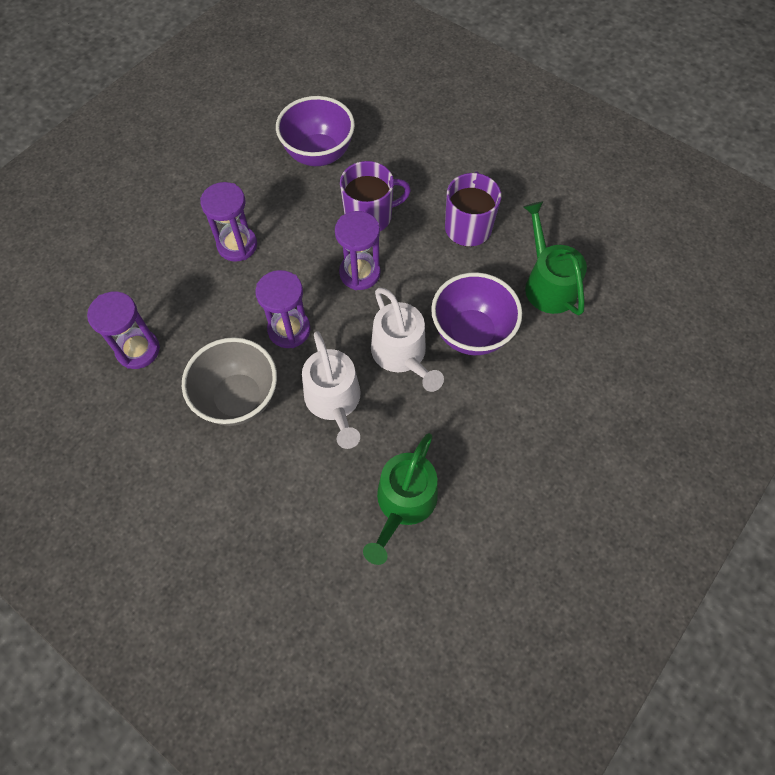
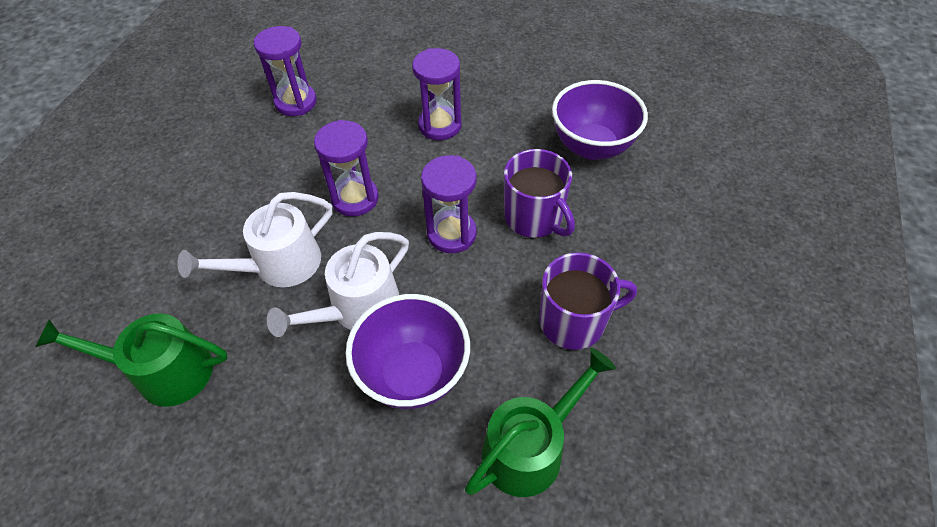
camera: 70 degrees right, 10 degrees down
grey bowl [182,337,277,426] -> none

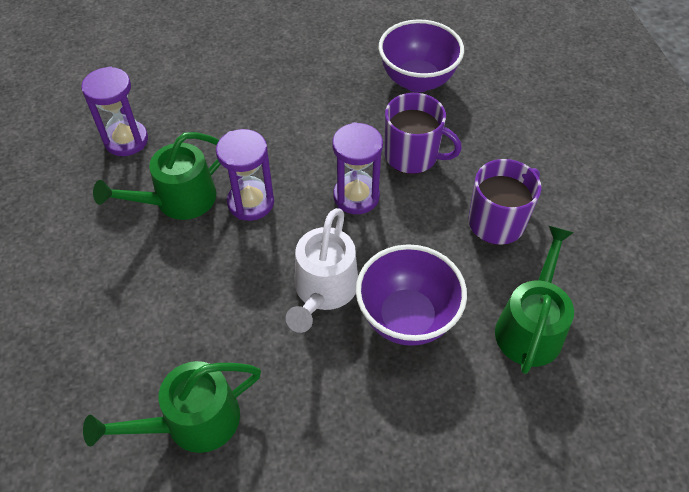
camera: 30 degrees left, 0 degrees up
white watering can [177,192,333,287] -> none
purple hourglass [412,48,462,140] -> none
none -> green watering can [93,132,221,220]

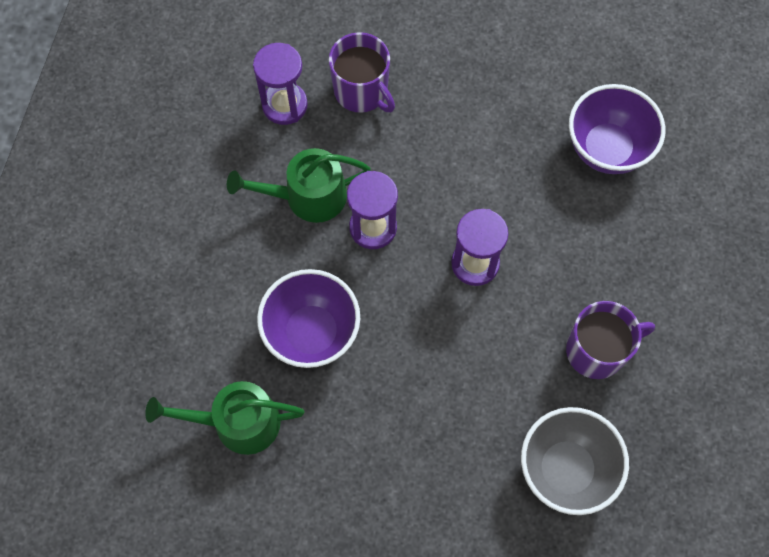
camera: 25 degrees right, 15 degrees up
white watering can [286,208,358,333] -> none
purple bowl [356,244,467,346] -> purple bowl moved to [257,269,360,368]
purple mug [385,93,462,174] -> purple mug moved to [329,32,395,113]
green watering can [495,226,574,374] -> grey bowl [521,407,629,515]

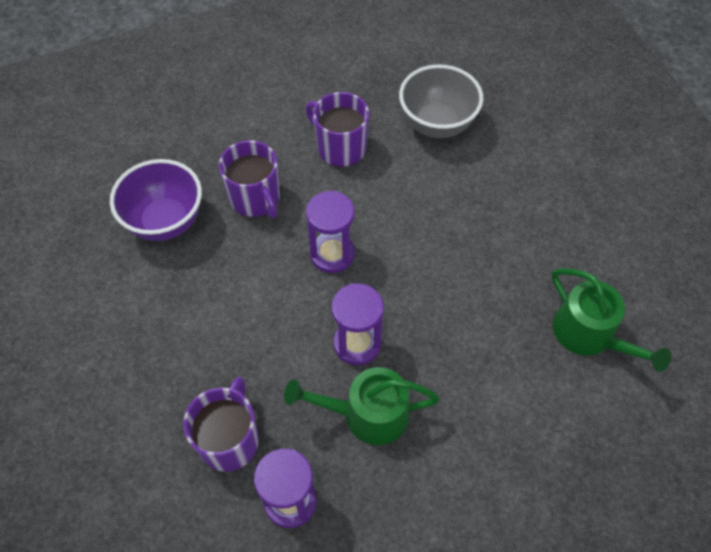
camera: 125 degrees left, 10 degrees down
green watering can [227,148,371,223] -> green watering can turned 135 degrees clockwise [284,367,440,445]
purple bowl [257,269,360,368] -> none
none -> purple mug [219,140,280,218]

